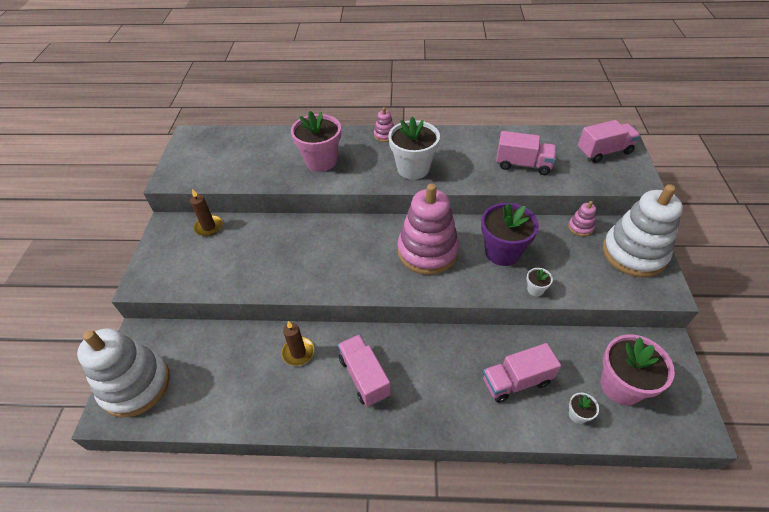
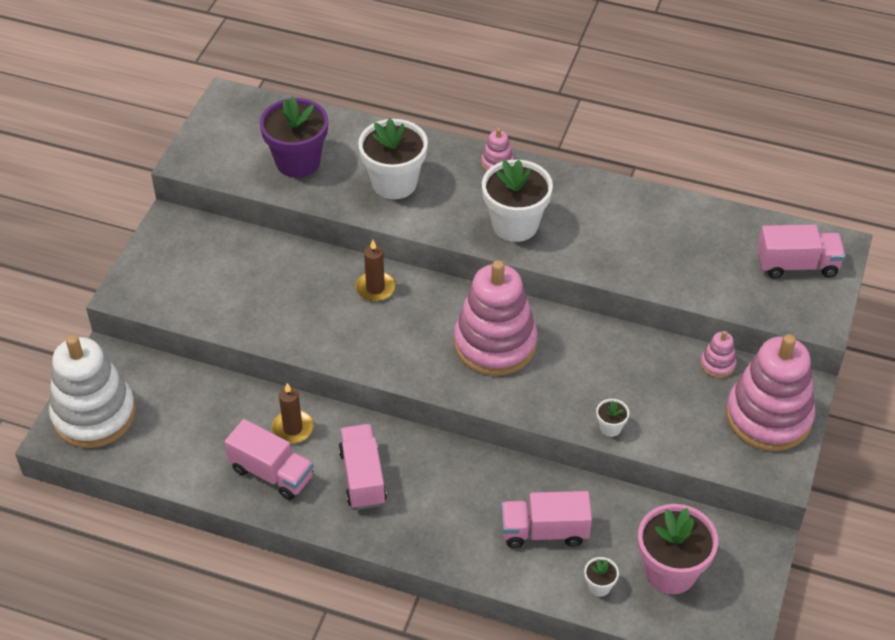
camera: 15 degrees right, 0 degrees up
brown candle [190,189,223,236] -> brown candle moved to [355,240,395,302]
pink flower pot [291,111,341,172] -> white flower pot [358,118,428,199]
purple flower pot [481,203,539,266] -> purple flower pot moved to [260,97,328,178]
pink truck [496,131,557,175] -> pink truck moved to [225,419,314,500]
white stacking toy [603,184,683,277] -> pink stacking toy [726,334,815,451]

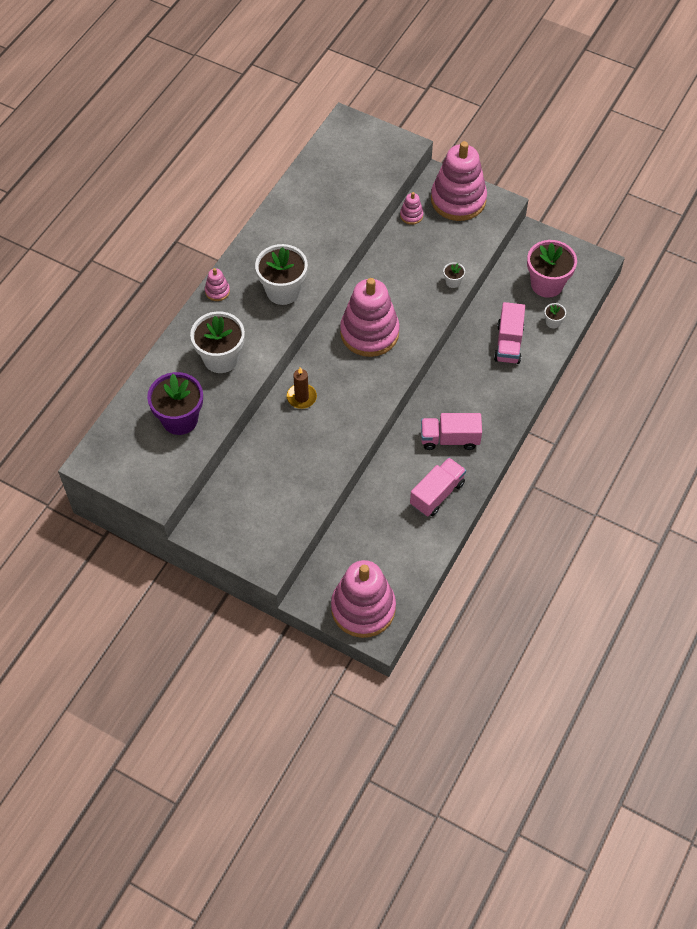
camera: 80 degrees left, 10 degrees up
white stacking toy [49,335,136,448] -> pink stacking toy [331,560,396,638]
brown candle [272,383,314,444] -> none
pink truck [757,225,846,279] -> none

